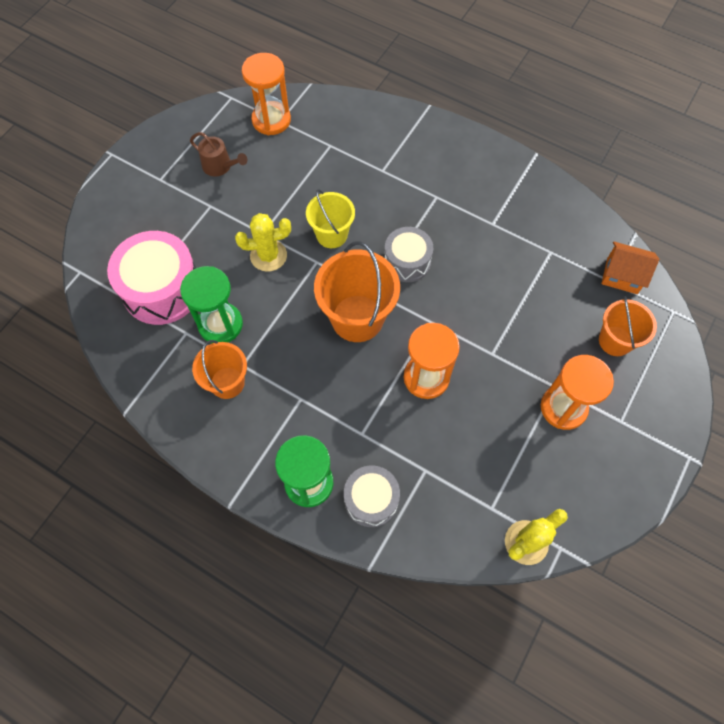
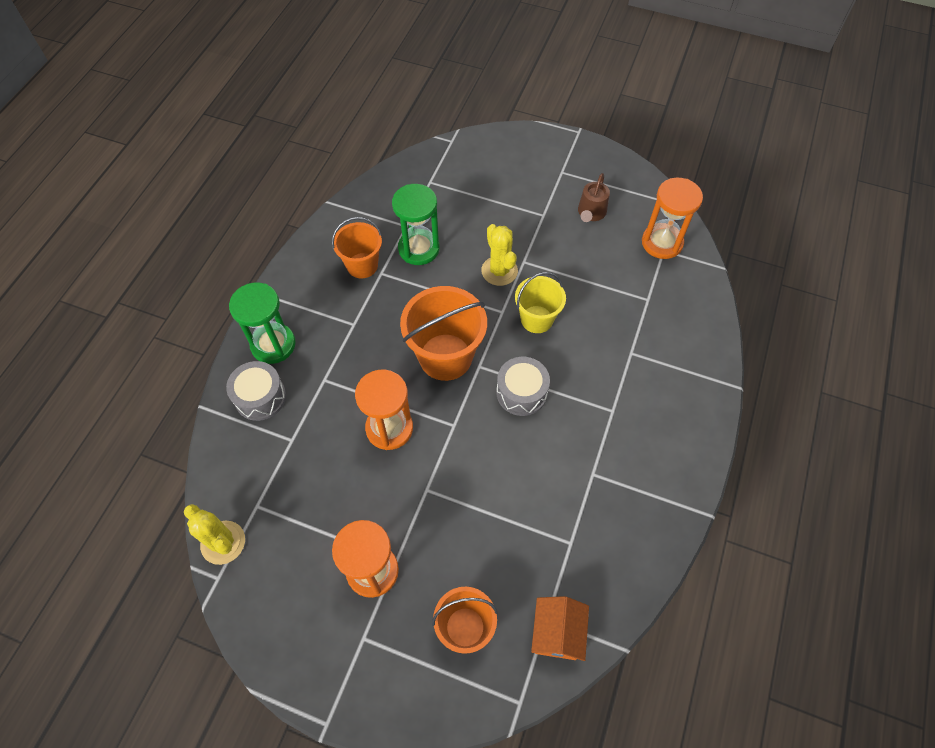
camera: 80 degrees right, 5 degrees down
pink drum [107,231,196,325] -> none

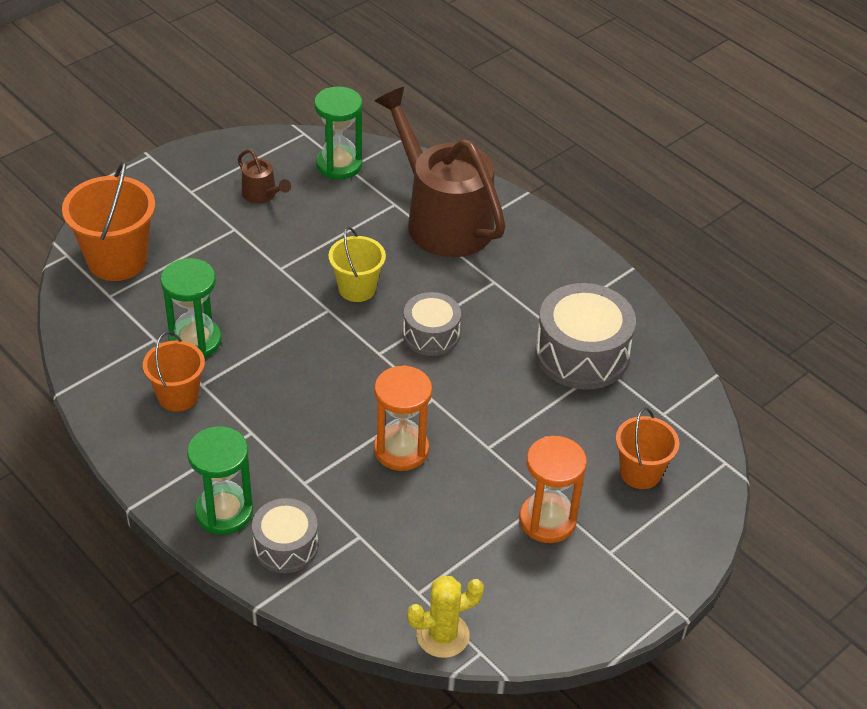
camera: 65 degrees left, 15 degrees down
orange bucket [400,286,487,381] -> orange bucket moved to [62,160,155,281]
yellow cactus [481,224,518,286] -> none
orange house [531,596,589,661] -> none
orange hourglass [642,177,703,259] -> green hourglass [314,87,363,179]
none -> brown watering can [375,87,506,257]
none -> grey drum [535,283,636,390]

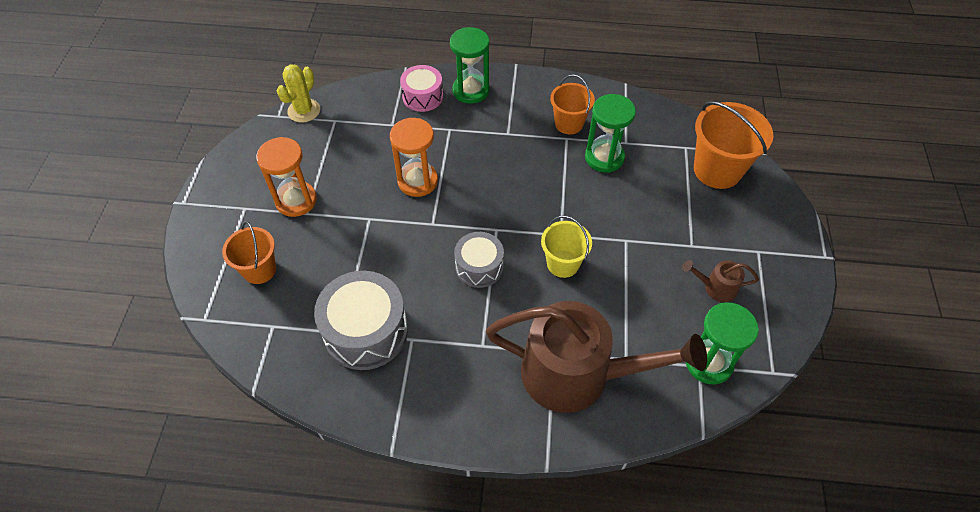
camera: 140 degrees right, 10 degrees up
grey drum [252,498,318,573] -> pink drum [400,65,443,112]

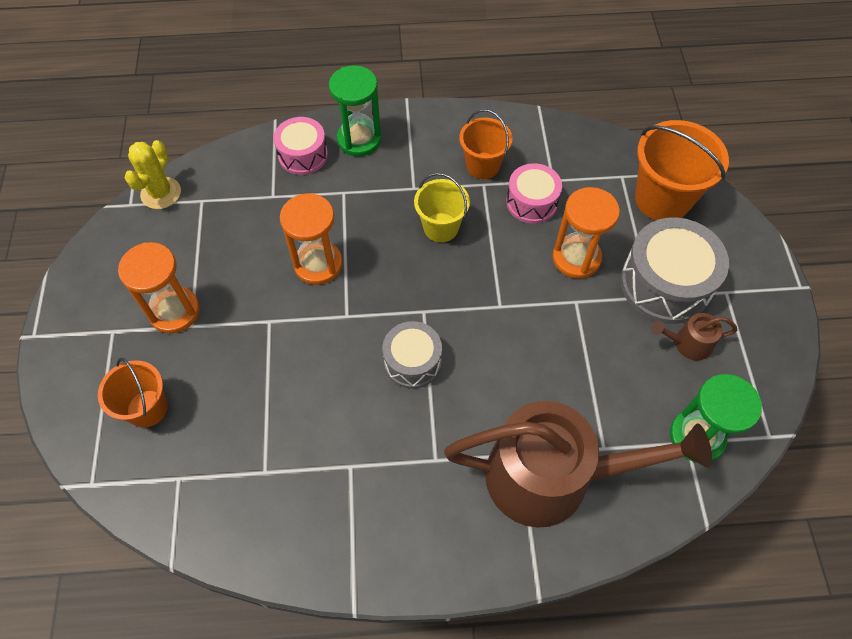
camera: 10 degrees left, 5 degrees up
grey drum [314,271,408,370] -> grey drum moved to [620,217,729,324]
yellow bucket [541,216,592,278] -> yellow bucket moved to [414,173,470,242]
green hourglass [585,94,636,173] -> pink drum [506,163,562,224]
none -> orange hourglass [552,187,620,279]

